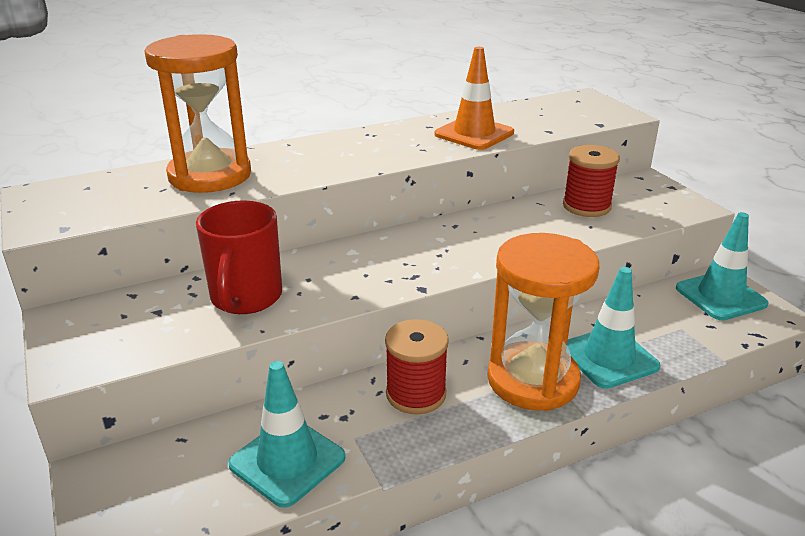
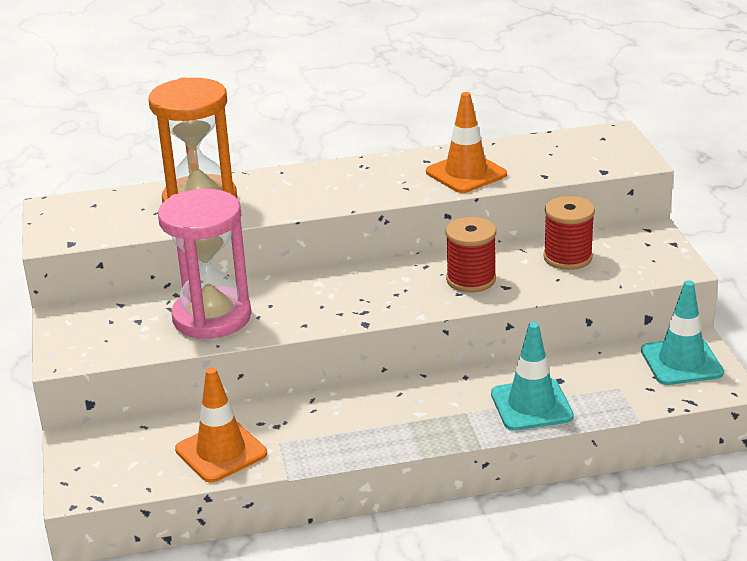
camera: 15 degrees right, 0 degrees up
red mug [196,201,282,314] -> pink hourglass [158,189,251,339]
turquoise traffic cone [228,361,345,508] -> orange traffic cone [175,367,267,483]
red spool [385,319,449,414] -> red spool moved to [446,217,496,293]
orange hourglass [487,233,599,411] -> none

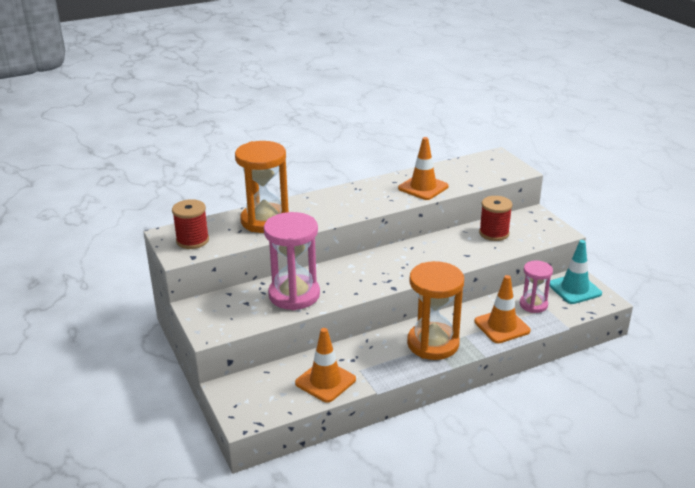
camera: 15 degrees left, 0 degrees up
red spool [446,217,496,293] -> red spool moved to [172,199,209,249]
turquoise traffic cone [491,322,574,431] -> orange traffic cone [474,275,530,343]
none -> orange hourglass [407,261,464,360]
none -> pink hourglass [520,261,553,313]

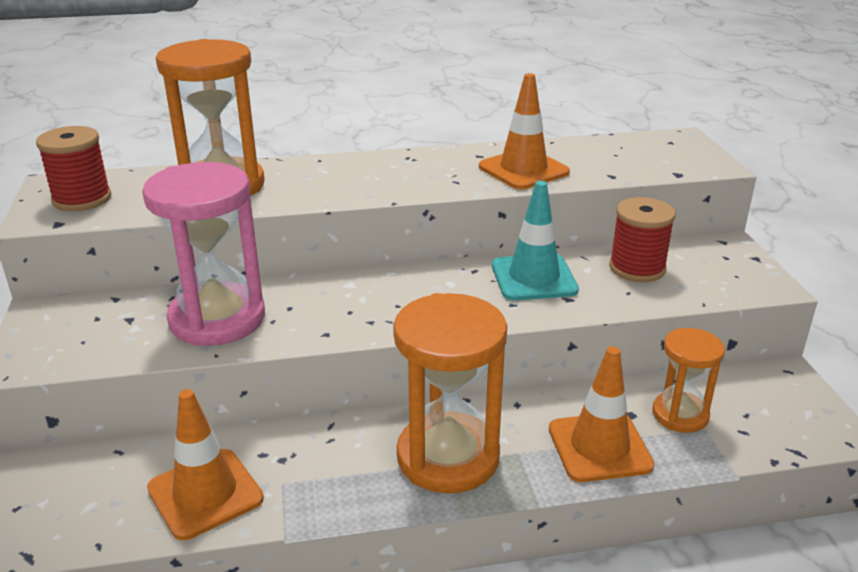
camera: 15 degrees right, 0 degrees up
pink hourglass [520,261,553,313] -> orange hourglass [653,328,725,433]
turquoise traffic cone [549,240,602,304] -> turquoise traffic cone moved to [492,181,579,300]

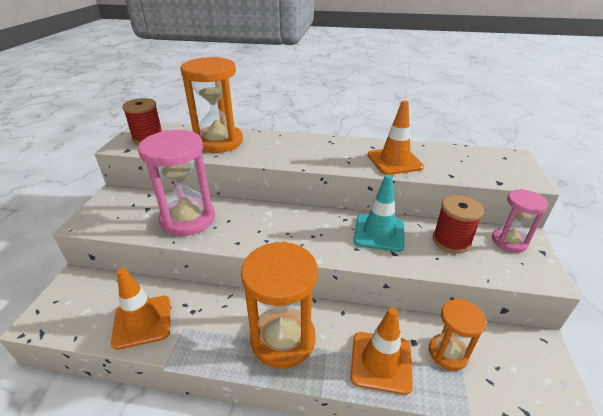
camera: 20 degrees right, 5 degrees up
none -> pink hourglass [492,189,548,253]

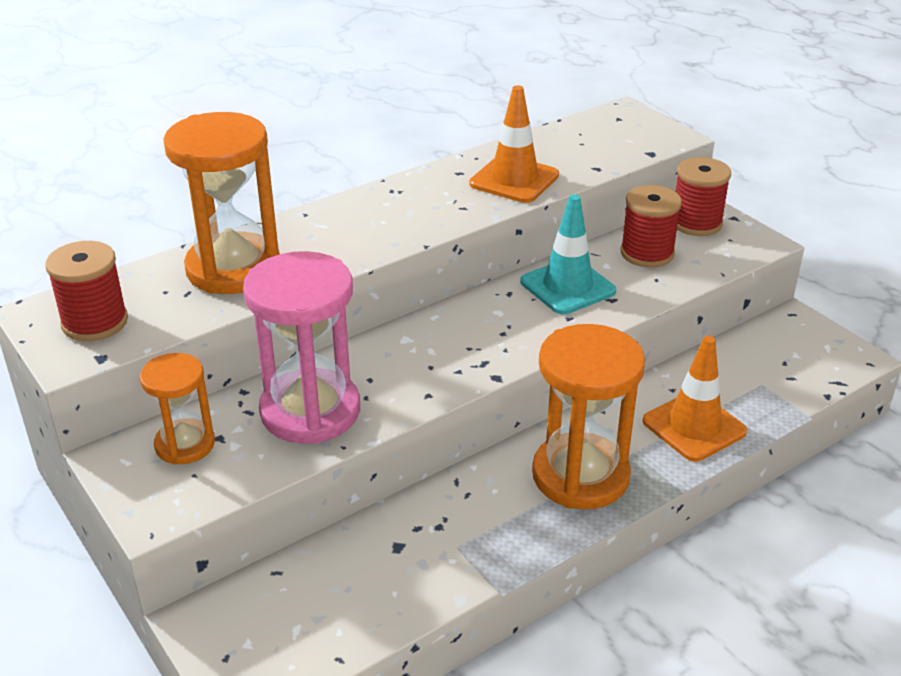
camera: 45 degrees left, 0 degrees up
orange traffic cone [111,268,170,350] -> none
orange hourglass [429,299,486,371] -> orange hourglass moved to [140,353,215,465]
pink hourglass [492,189,548,253] -> red spool [675,157,731,236]

